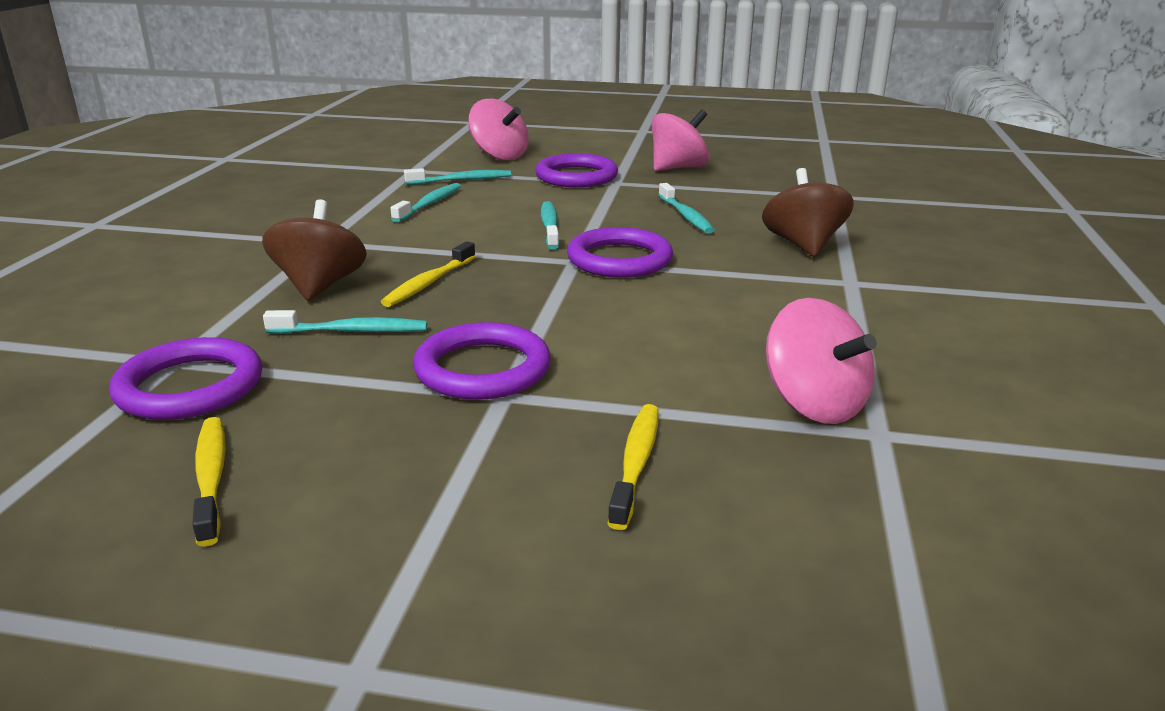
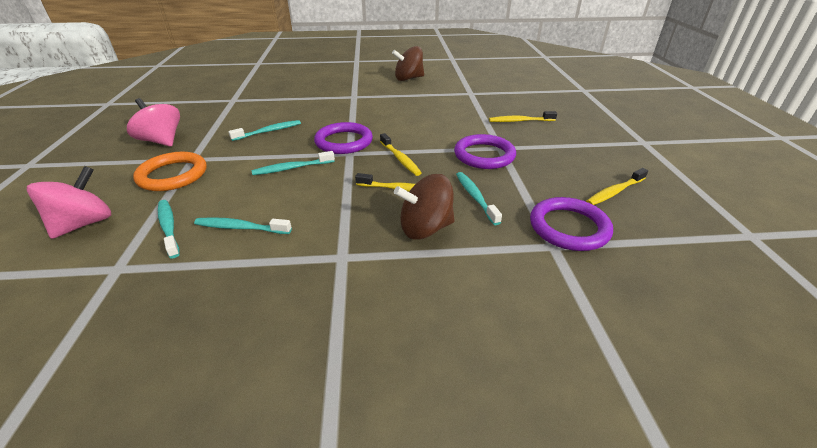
camera: 105 degrees left, 10 degrees up
purple ring [535,153,618,187] -> orange ring [133,152,207,191]
brown spinning top [762,168,854,257] -> brown spinning top moved to [392,46,424,81]
pink spinning top [766,298,877,424] -> none
none -> yellow toothbrush [380,133,422,176]

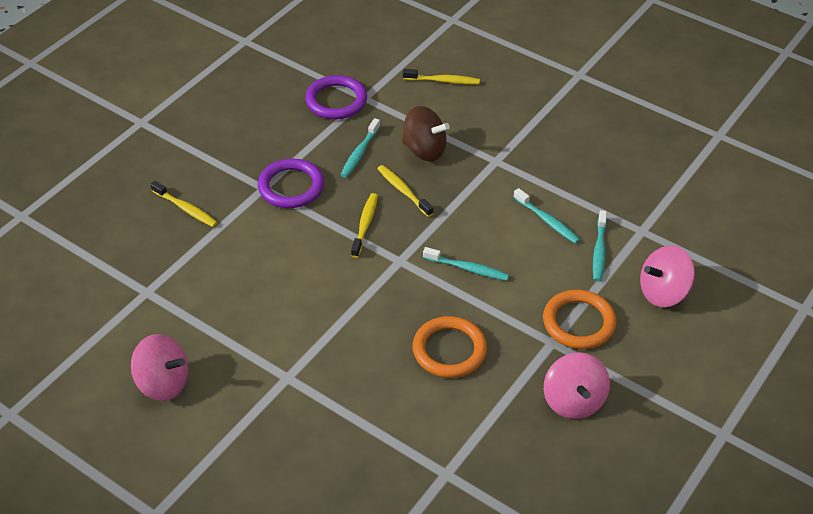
camera: 140 degrees left, 10 degrees up
turquoise toothbrush [228,120,301,141] -> orange ring [412,316,487,378]
purple ring [314,122,373,154] -> none
brown spinning top [392,46,424,81] -> pink spinning top [131,334,189,401]
yellow toothbrush [586,168,648,205] -> yellow toothbrush moved to [403,69,480,84]

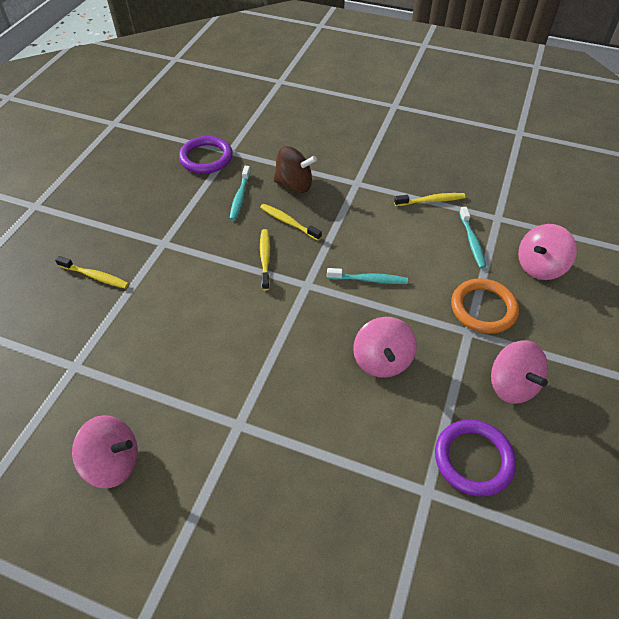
camera: 15 degrees left, 5 degrees up
purple ring [258,158,324,208] -> purple ring moved to [435,419,516,497]
yellow toothbrush [403,69,480,84] -> yellow toothbrush moved to [394,193,466,206]
orange ring [412,316,487,378] -> pink spinning top [353,317,417,378]
turquoise toothbrush [513,188,580,244] -> none

